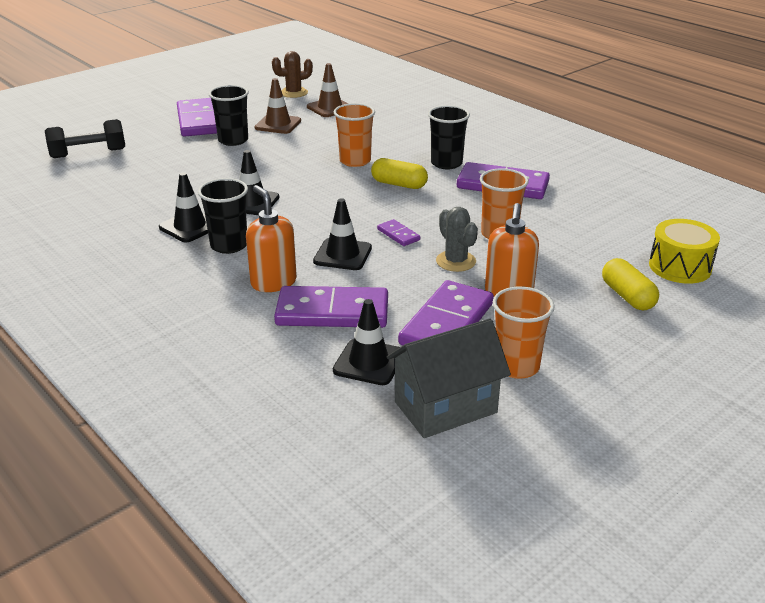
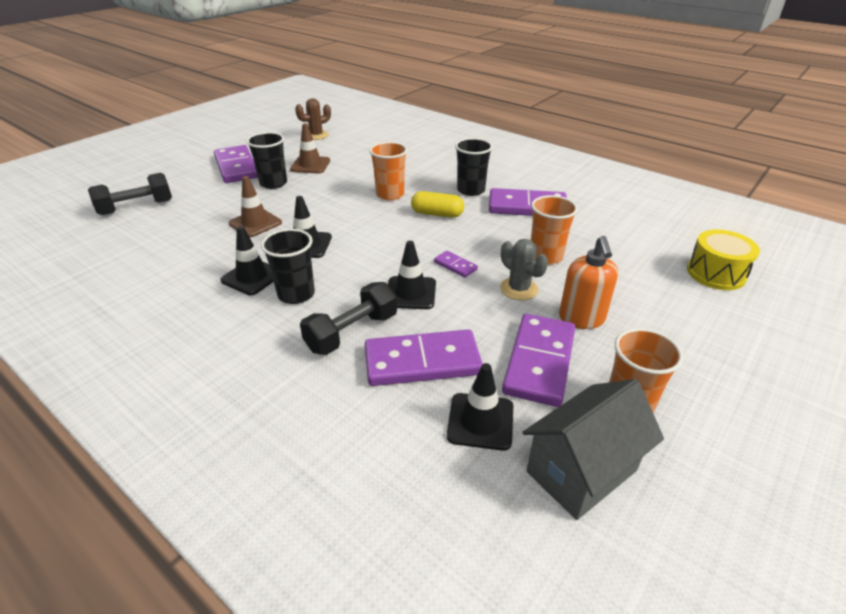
camera: 10 degrees left, 5 degrees up
orange soap dispenser [246,185,297,292] -> black dumbbell [300,282,397,355]
brown traffic cone [307,63,348,117] -> brown traffic cone moved to [229,176,282,237]
yellow capsule [602,258,659,310] -> none

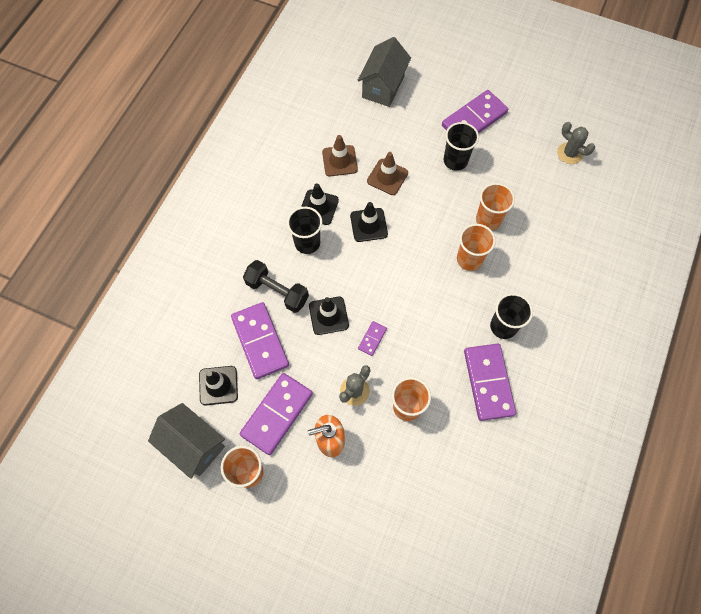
camera: 75 degrees right, 30 degrees up
black dumbbell [88,173,172,215] -> grey house [357,37,411,107]
brown traffic cone [290,123,330,173] -> brown traffic cone moved to [322,135,358,176]
brown cactus [295,98,331,140] -> grey cactus [557,122,595,164]
yellow capsule [411,191,464,218] -> none
purple domino [502,314,575,407] -> purple domino turned 60 degrees counterclockwise [239,373,313,455]
yellow drum [687,229,760,290] -> none
none -> orange cup [476,183,515,230]

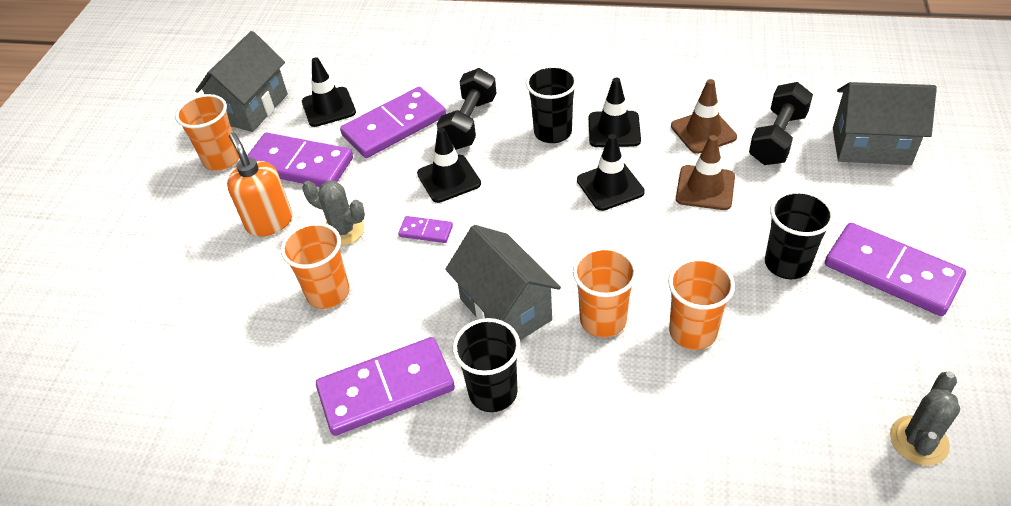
camera: 80 degrees right, 20 degrees down
none -> grey house [445,225,561,340]
none -> black dumbbell [749,82,813,165]

